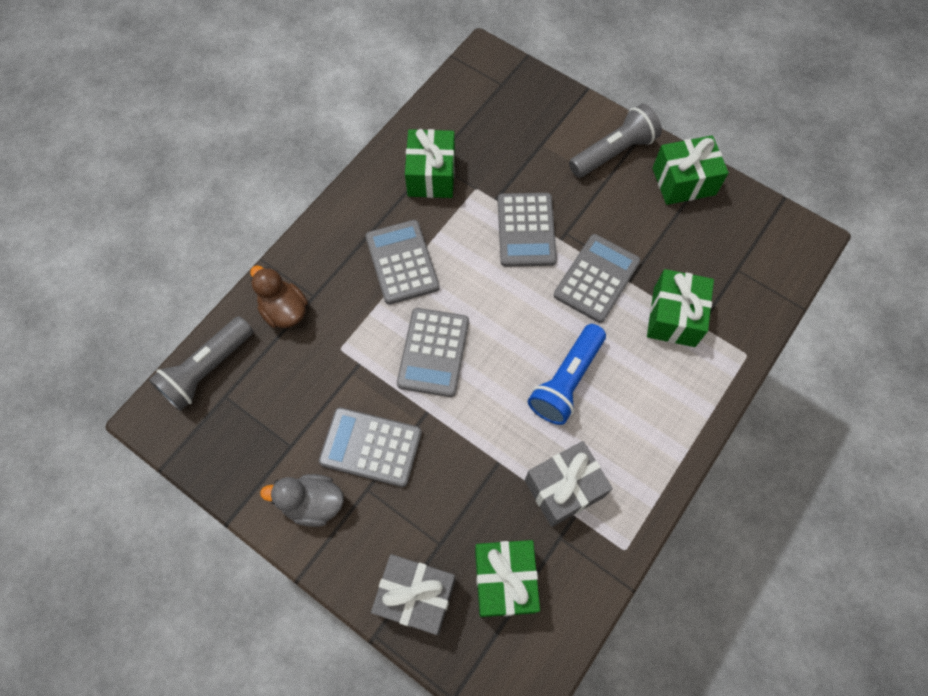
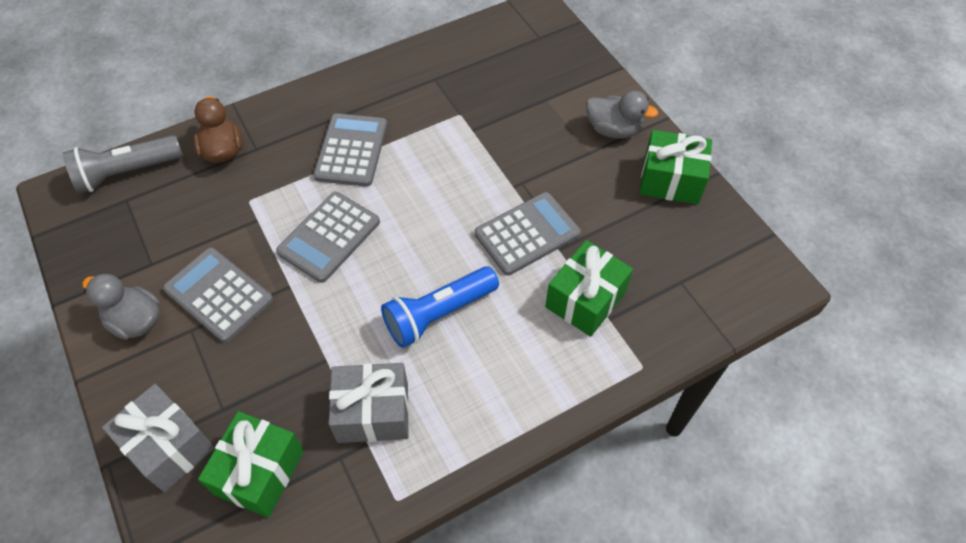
camera: 25 degrees right, 10 degrees down
green gift [405,129,455,198] -> none
grey calculator [498,193,557,267] -> none
grey flashlight [569,104,662,178] -> grey duck [586,91,658,139]

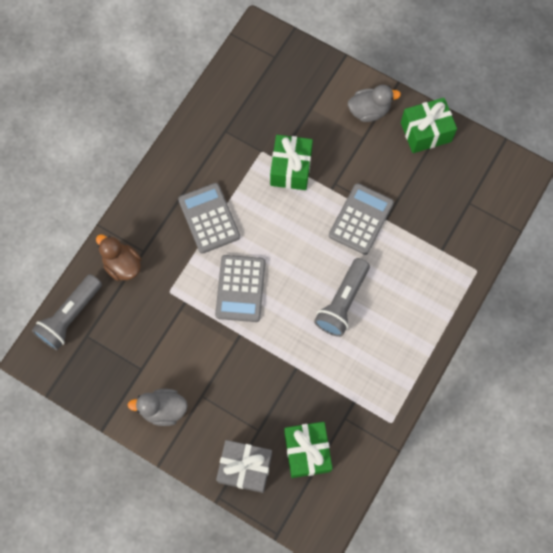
camera: 30 degrees left, 15 degrees up
grey calculator [163,247,273,343] -> none
grey gift [329,363,409,443] -> none
blue flashlight [381,266,499,348] -> grey flashlight [314,258,370,337]
green gift [545,240,633,337] -> green gift moved to [270,135,313,190]

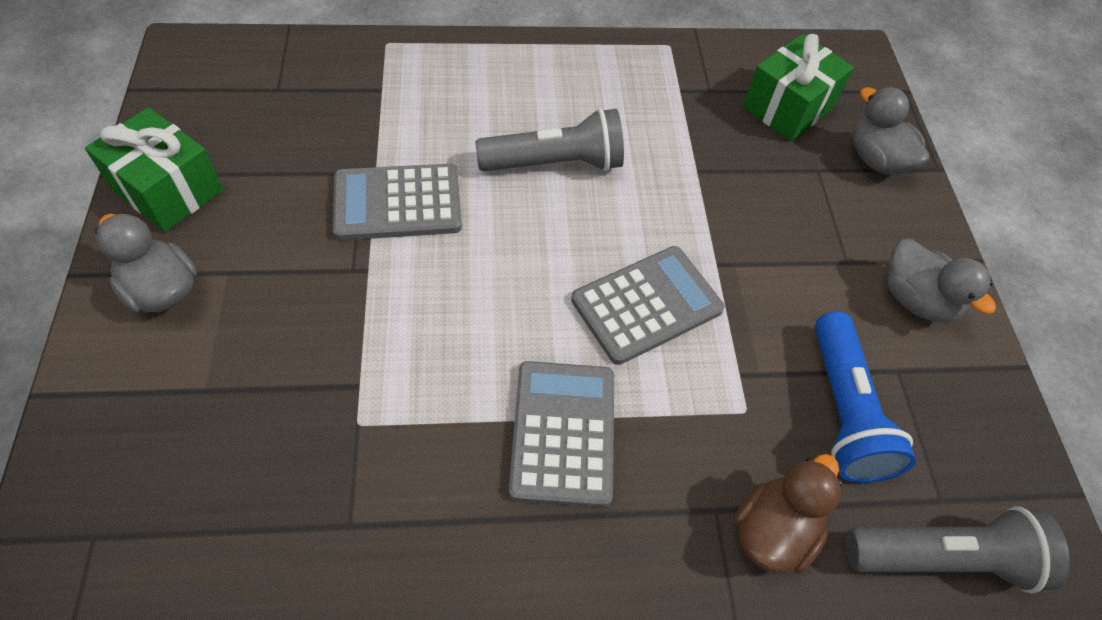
camera: 130 degrees left, 15 degrees down
brown duck [96,234,141,281] -> brown duck turned 150 degrees counterclockwise [734,454,842,573]
grey calculator [178,183,240,254] -> grey calculator turned 150 degrees clockwise [509,361,614,508]
grey gift [216,440,272,493] -> grey duck [852,87,929,175]
green gift [270,135,313,190] -> none
none -> blue flashlight [815,311,916,483]

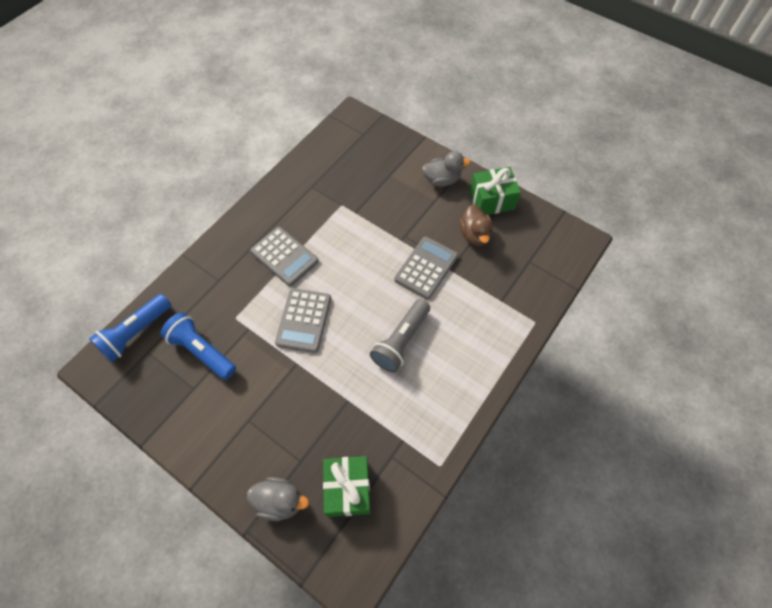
camera: 135 degrees right, 5 degrees up
brown duck [734,454,842,573] -> brown duck moved to [459,205,493,246]
grey flashlight [846,506,1070,594] -> blue flashlight [89,294,171,362]
grey duck [888,238,996,323] -> none

